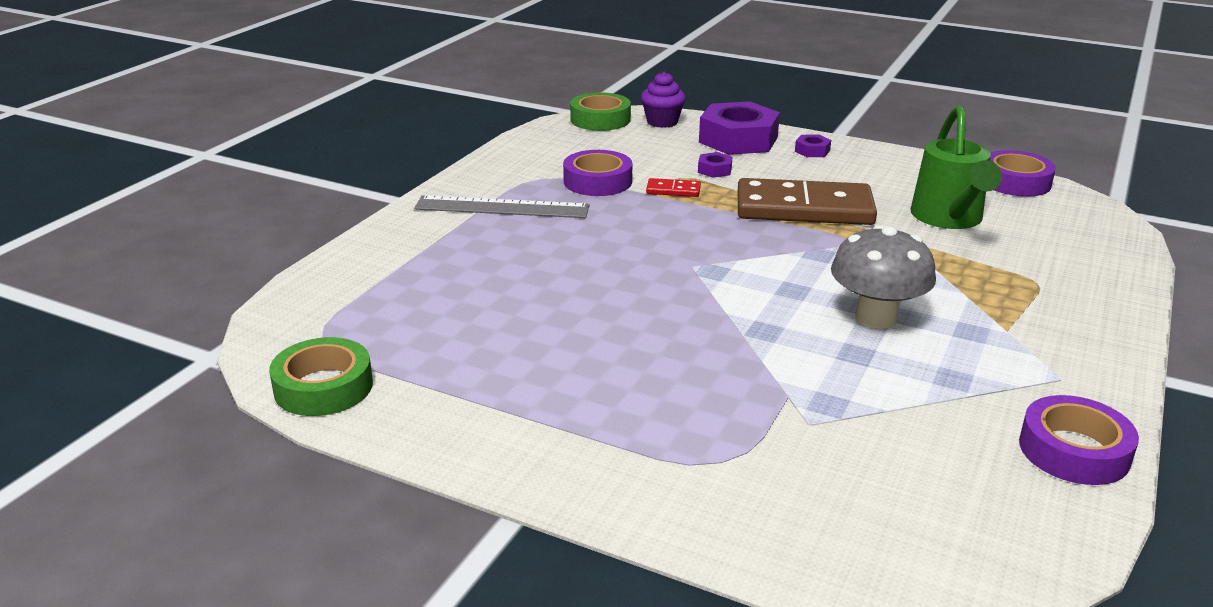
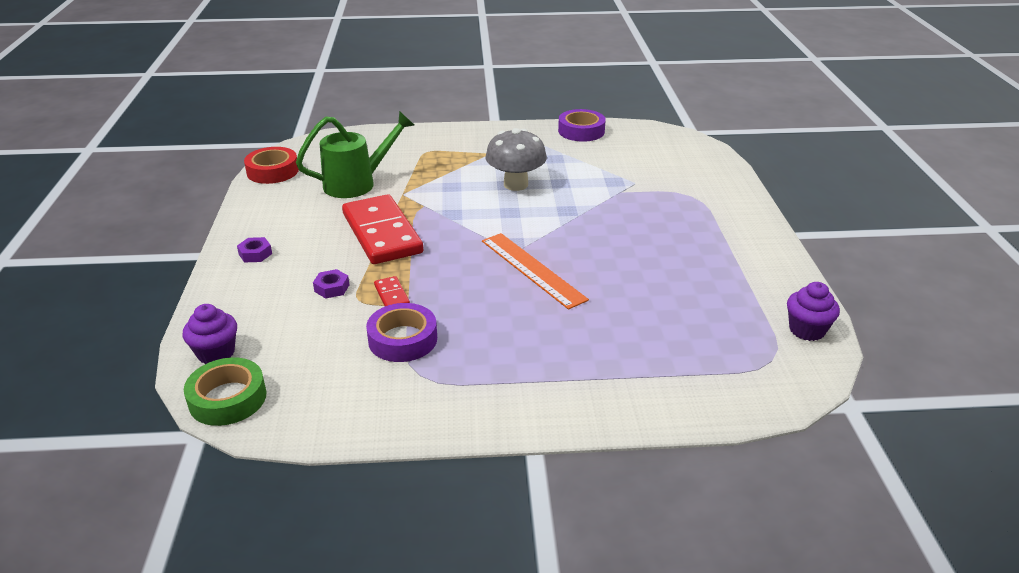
camera: 120 degrees left, 5 degrees up
green tape [269,337,373,416] -> purple cupcake [787,282,840,341]
grey ruler [414,195,590,218] -> none
purple nut [699,101,780,155] -> none
brown domino [738,178,877,225] -> red domino [342,194,423,264]
purple tape [990,150,1056,197] -> red tape [244,147,299,184]
none -> orange ruler [482,233,589,310]

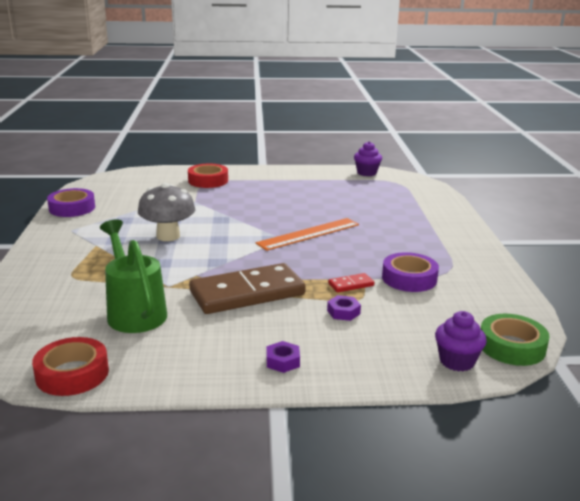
camera: 90 degrees left, 10 degrees down
red domino [342,194,423,264] -> brown domino [189,263,306,314]
none -> red tape [188,164,228,188]

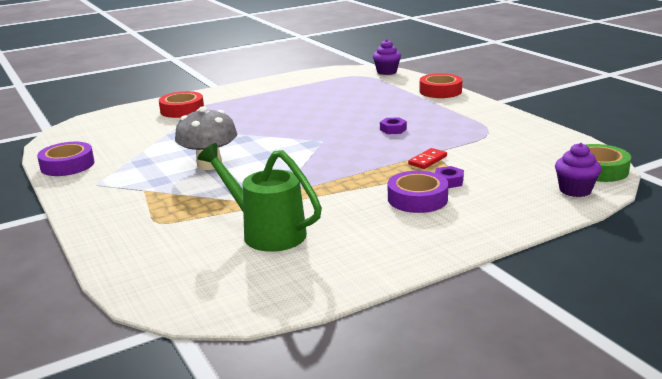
camera: 25 degrees left, 0 degrees up
red tape [32,337,109,396] -> red tape moved to [419,73,462,98]
brown domino [189,263,306,314] -> none
orange ruler [256,218,359,251] -> none
purple nut [267,341,300,373] -> purple nut moved to [380,117,407,134]
purple cupcake [354,141,382,176] -> purple cupcake moved to [373,39,401,75]
purple tape [382,252,439,292] -> purple tape moved to [388,171,448,213]

